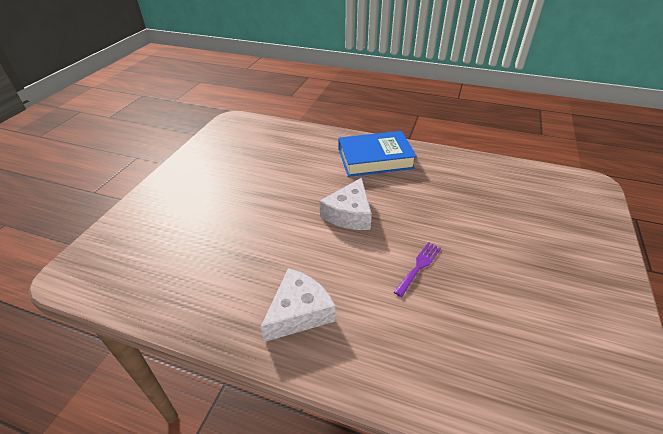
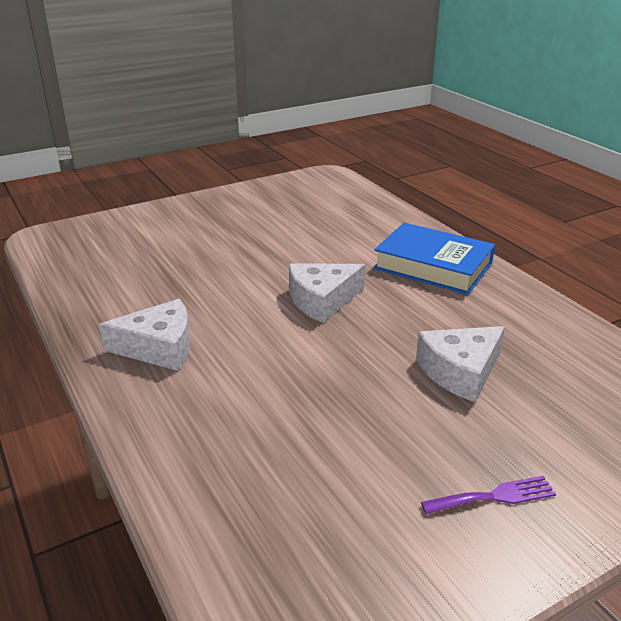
camera: 40 degrees right, 10 degrees down
purple fork [394,242,441,297] -> purple fork moved to [421,476,556,514]
none -> white cheese [416,326,505,402]

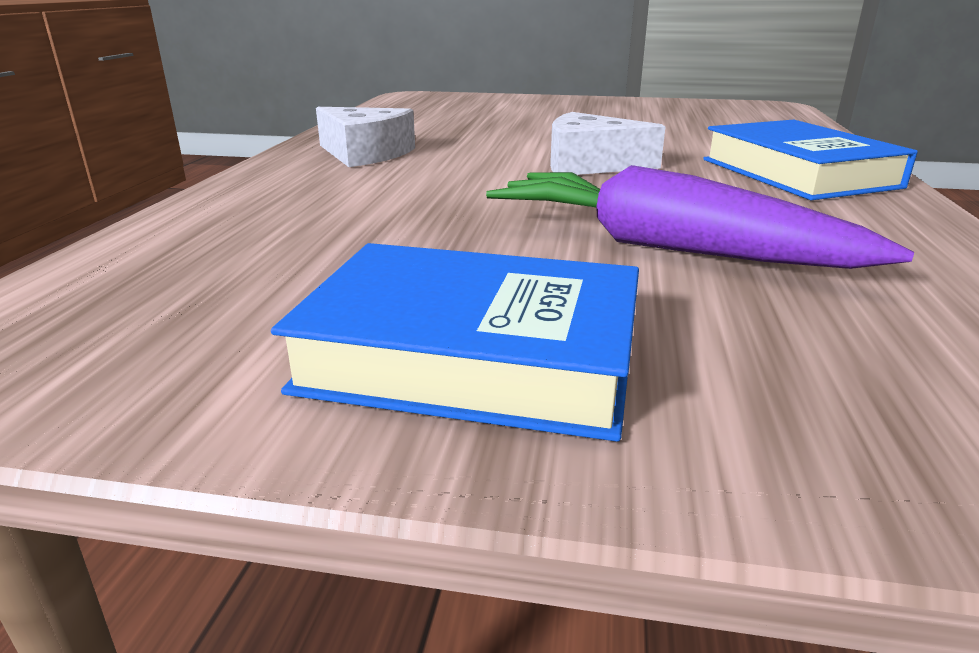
camera: 40 degrees right, 5 degrees down
white cheese [416,326,505,402] -> purple carrot [486,165,914,269]
purple fork [421,476,556,514] -> blue book [271,243,639,442]

